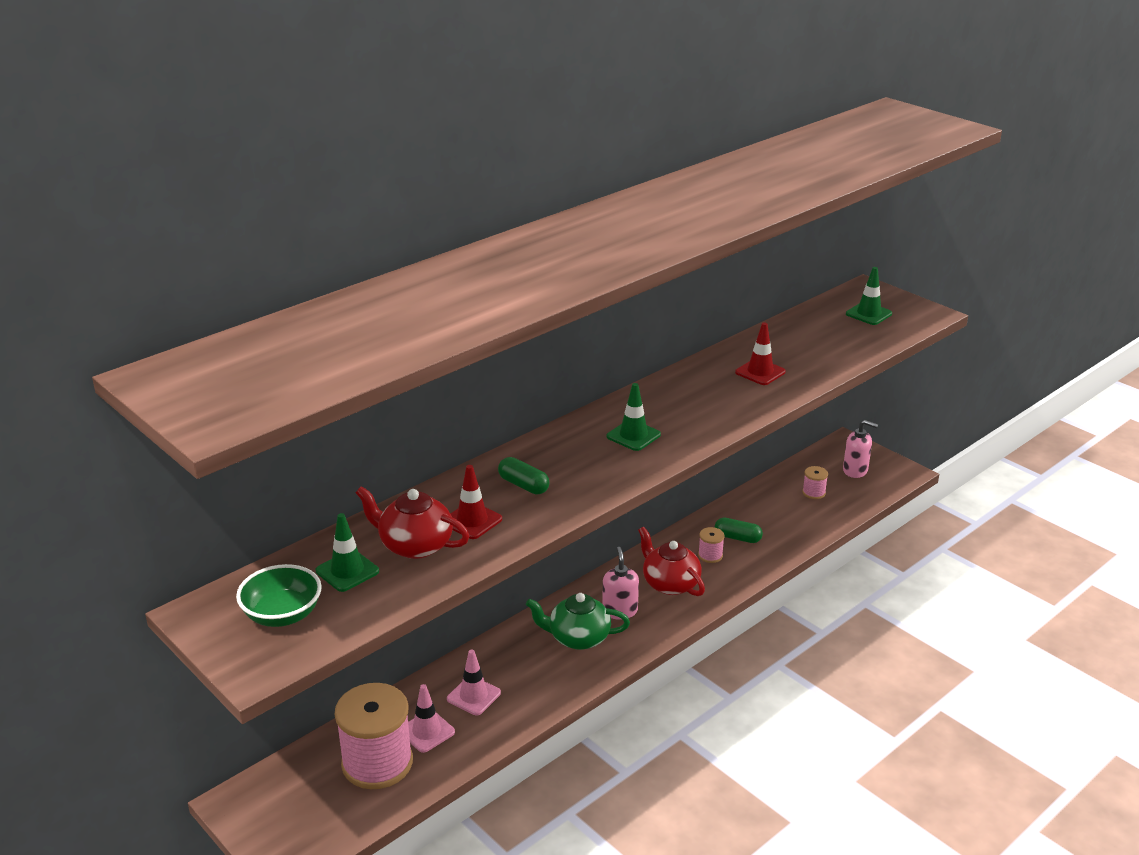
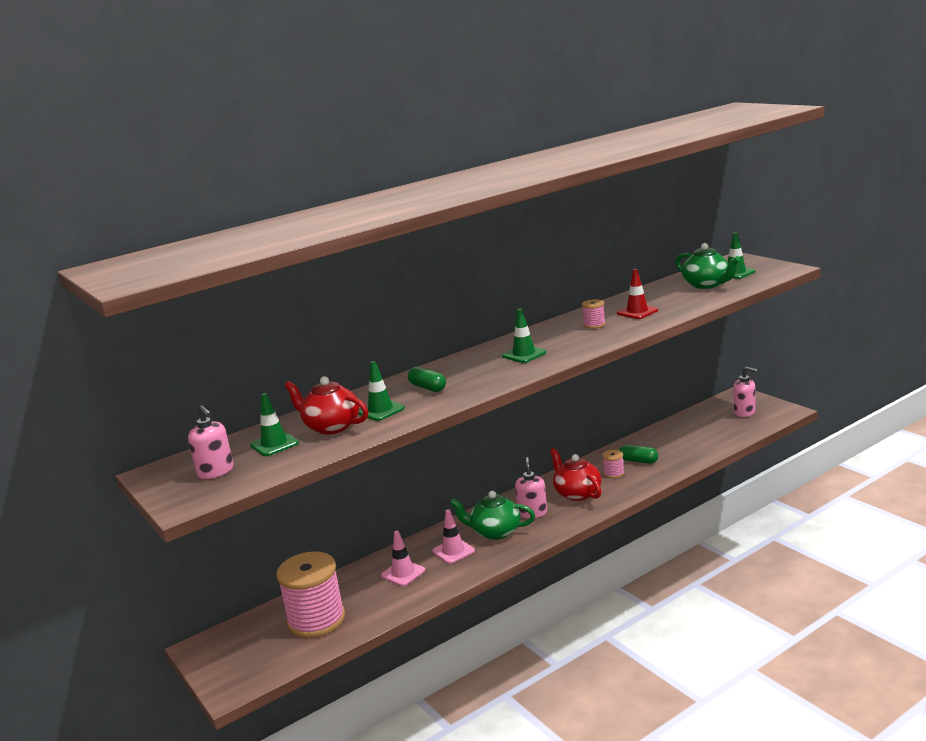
camera: 10 degrees right, 10 degrees down
green bowl [236,564,322,627] -> pink soap dispenser [188,405,234,479]
pink traffic cone [408,684,455,753] -> pink traffic cone moved to [432,509,475,564]
red traffic cone [450,465,502,539] -> green traffic cone [358,361,405,421]
pink spool [802,466,828,499] -> pink spool moved to [582,299,605,329]
none -> green teapot [675,243,740,289]

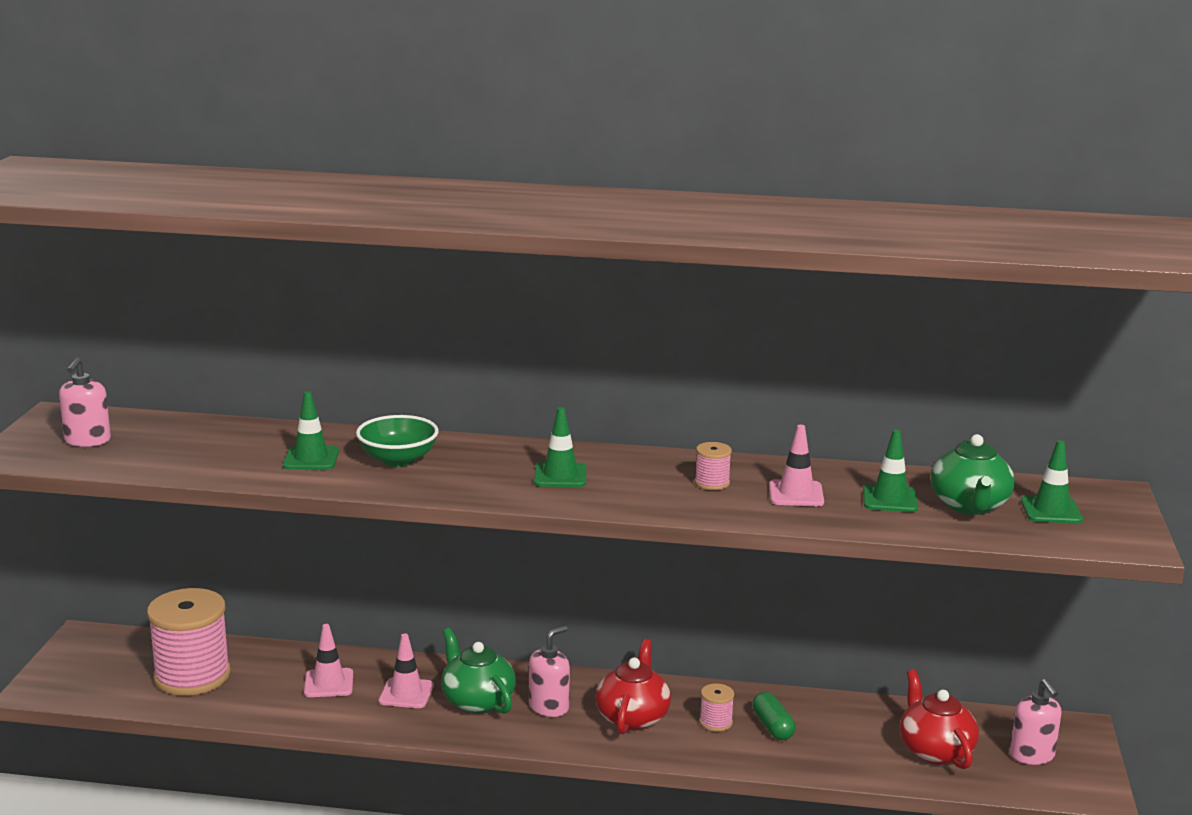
camera: 40 degrees right, 0 degrees up
green traffic cone [250,393,299,456] -> green traffic cone moved to [863,430,918,512]
red teapot [284,376,369,435] -> red teapot moved to [900,669,979,769]
green capsule [408,366,446,392] -> green bowl [356,415,439,466]
red traffic cone [617,269,658,319] -> pink traffic cone [769,425,824,506]

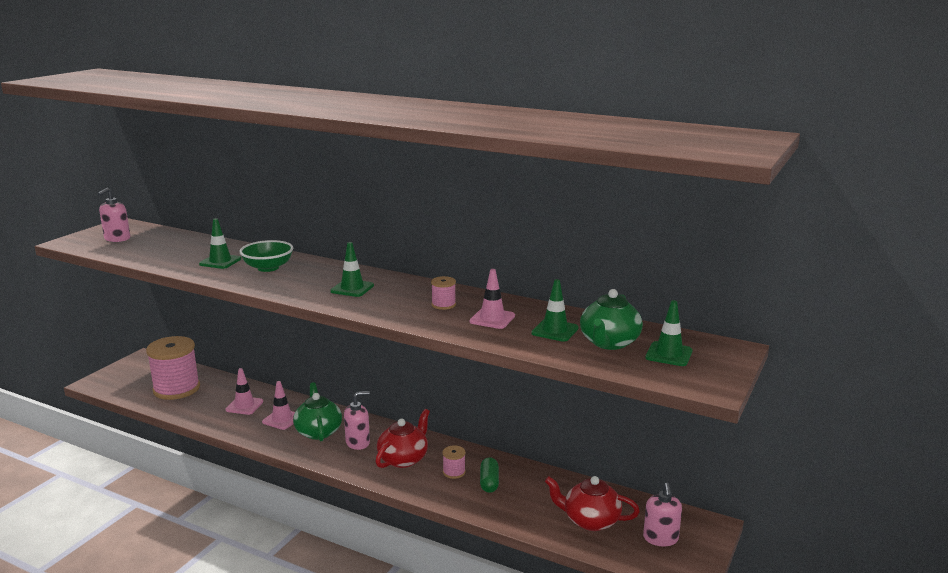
camera: 20 degrees right, 0 degrees up
red teapot [900,669,979,769] -> red teapot turned 75 degrees counterclockwise [545,476,640,531]

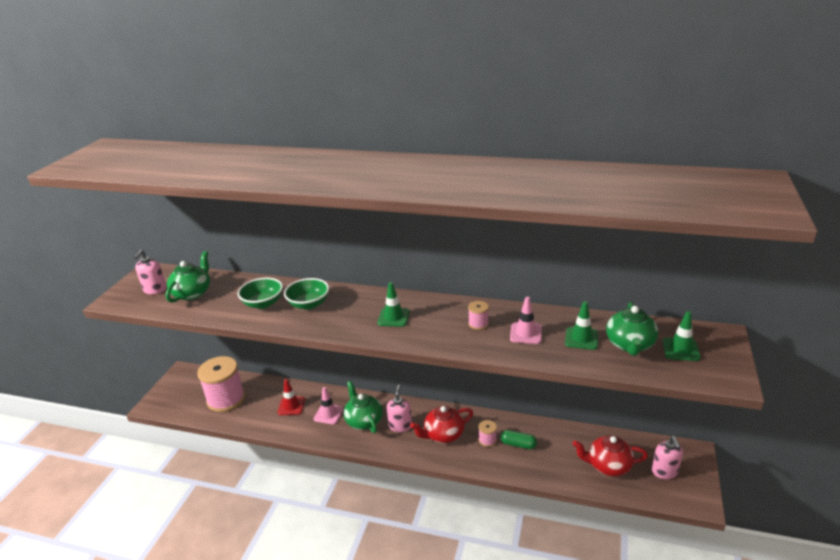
camera: 10 degrees left, 10 degrees up
green traffic cone [199,218,241,269] -> green bowl [238,277,283,309]
pink traffic cone [226,368,263,415] -> red traffic cone [278,379,305,415]
pink soap dispenser [344,391,370,450] -> pink soap dispenser turned 45 degrees counterclockwise [387,385,412,432]
red teapot [375,409,430,468] -> red teapot turned 135 degrees counterclockwise [410,406,473,443]
green capsule [480,457,499,493] -> green capsule turned 60 degrees counterclockwise [501,430,537,449]
none -> green teapot [166,251,210,303]

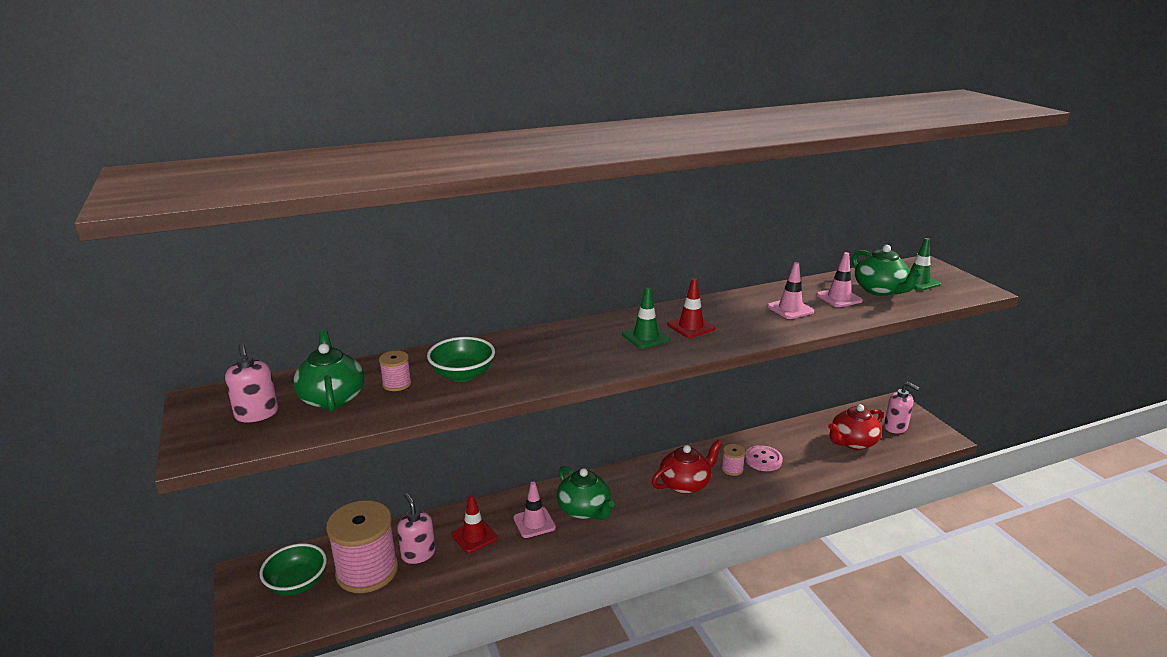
camera: 40 degrees left, 5 degrees down
green bowl [284,278,329,310] -> green bowl moved to [259,543,327,596]
green teapot [344,381,383,433] -> green teapot turned 150 degrees counterclockwise [557,466,614,520]
pink soap dispenser [387,385,412,432] -> pink soap dispenser moved to [397,493,435,564]
red teapot [410,406,473,443] -> red teapot turned 150 degrees counterclockwise [652,440,723,494]
pink spool [468,301,489,330] -> pink spool moved to [379,351,412,391]
green capsule [501,430,537,449] -> pink button [745,445,783,471]
green traffic cone [565,301,598,350] -> pink traffic cone [817,252,863,307]
none -> red traffic cone [667,278,715,338]

